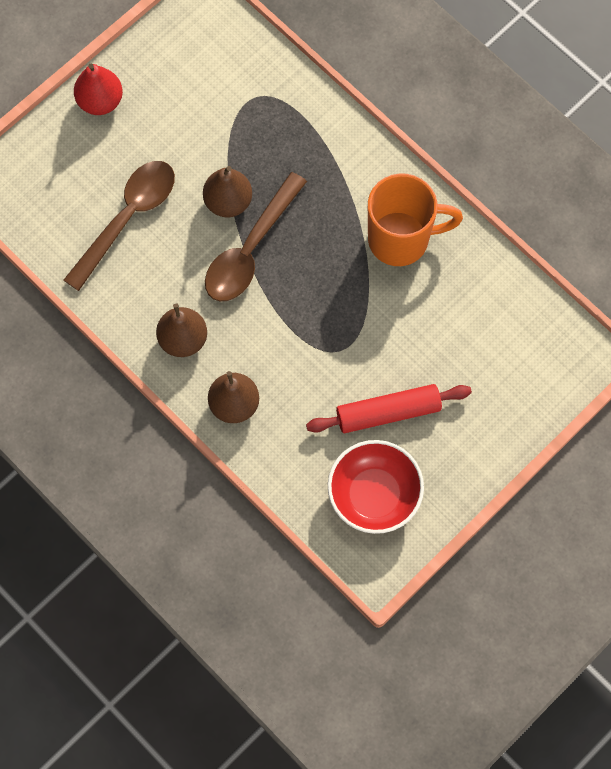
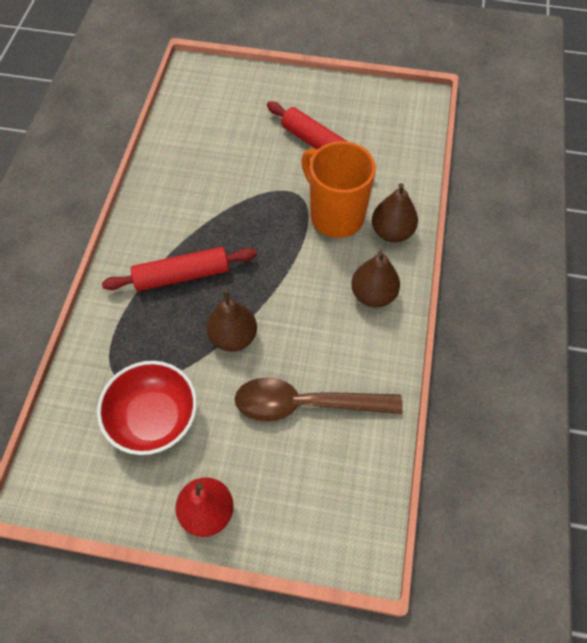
camera: 125 degrees left, 10 degrees down
brown spoon [205,172,307,301] -> none
red bowl [328,440,424,534] -> red bowl moved to [97,361,197,455]
orange mug [368,173,463,266] -> orange mug moved to [301,141,376,238]
none -> red rolling pin [102,247,257,291]

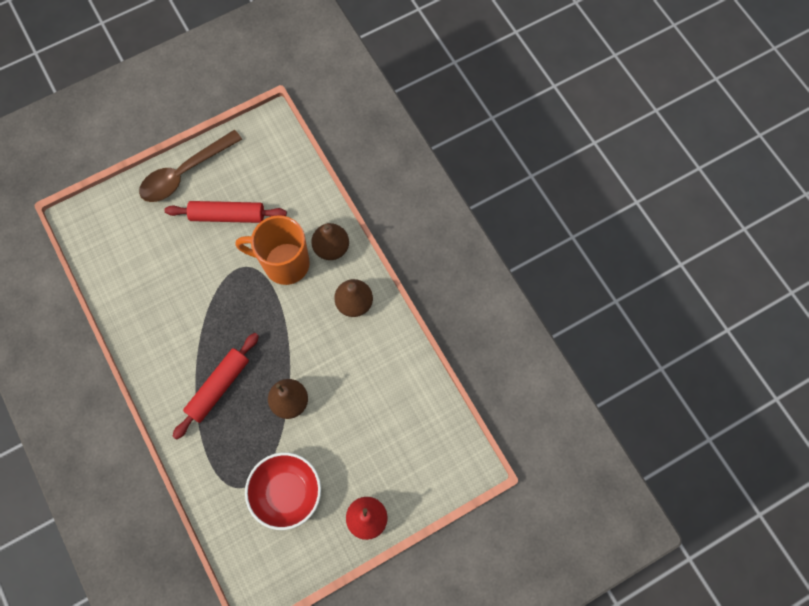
camera: 40 degrees left, 10 degrees up
brown spoon [235,377,402,421] -> brown spoon moved to [139,130,242,202]

